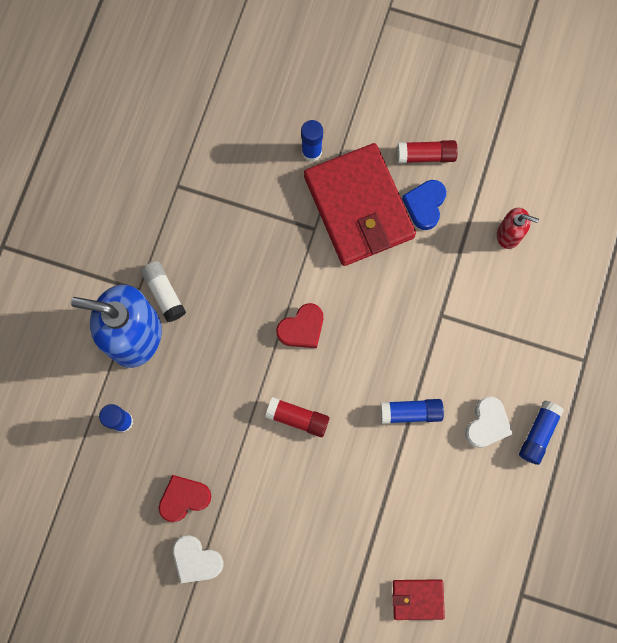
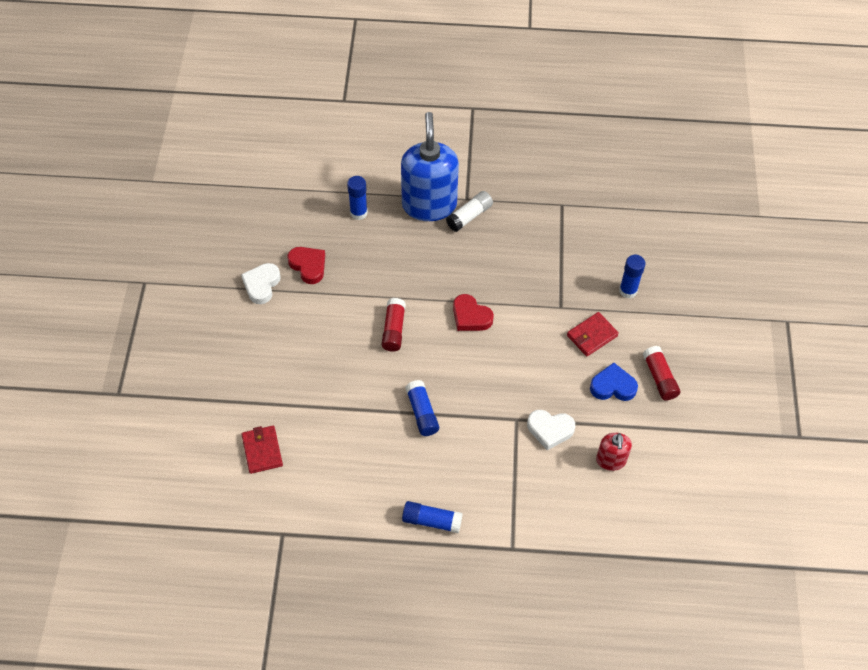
camera: 75 degrees right, 20 degrees down
red wallet [304,143,416,266] -> red wallet [567,312,619,356], size x0.44
white heart [465,396,513,448] -> white heart moved to [527,410,575,450]

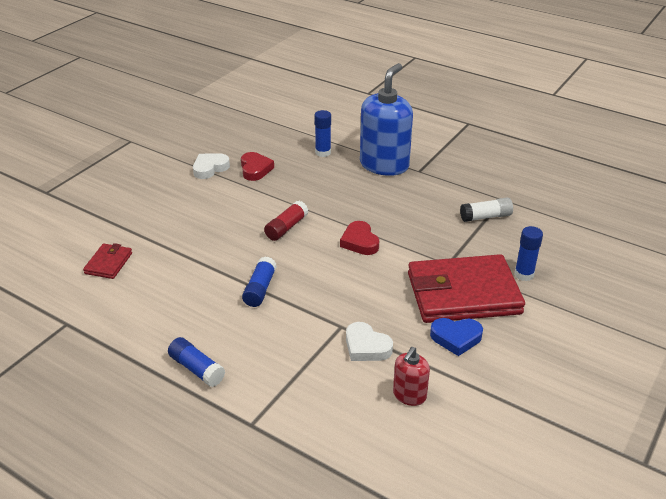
camera: 30 degrees right, 20 degrees down
white glue stick [446,191,493,232] -> white glue stick moved to [460,198,513,222]
red wallet [567,312,619,356] -> red wallet [408,254,525,323], size x2.25
blue heart [590,363,638,401] -> blue heart turned 150 degrees clockwise [430,318,483,356]
red glue stick [643,346,680,401] -> none

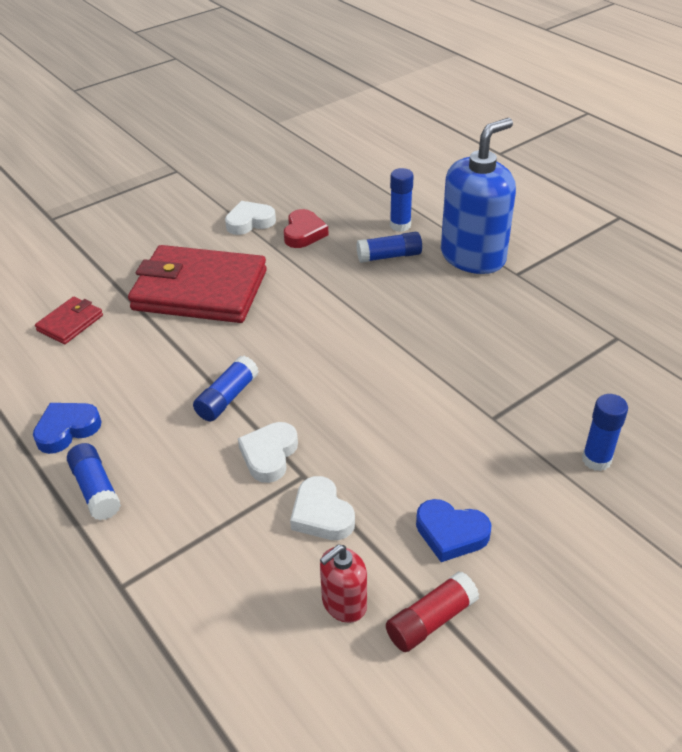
camera: 20 degrees right, 5 degrees up
red glue stick [264,201,308,241] -> red glue stick moved to [386,571,479,652]
red heart [340,221,379,255] -> none
red wallet [408,254,525,323] -> red wallet moved to [128,245,267,323]
white glue stick [460,198,513,222] -> none
none -> blue heart [33,403,102,454]
none -> white heart [238,422,298,483]
none -> blue glue stick [357,232,422,263]

